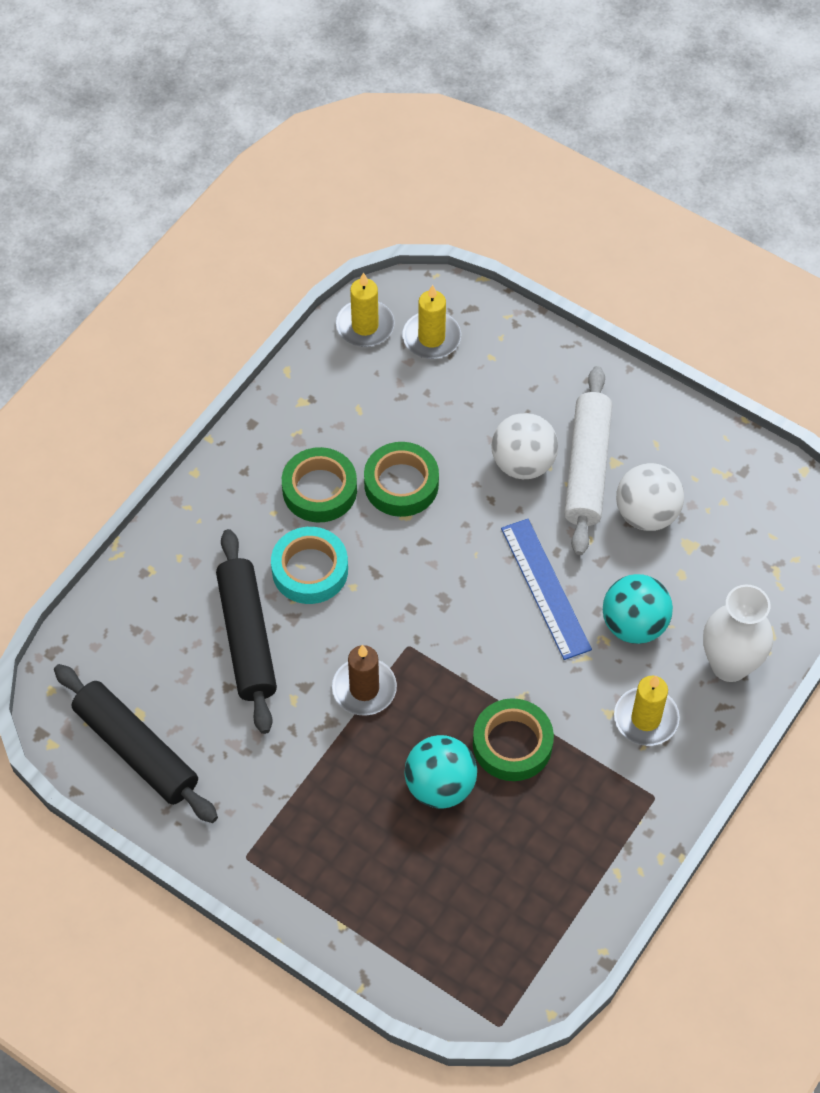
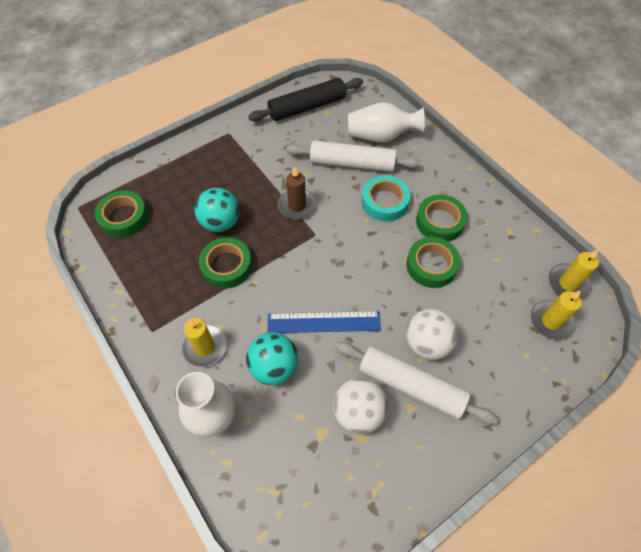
camera: 110 degrees right, 0 degrees up
black rolling pin [216,529,277,734] -> white rolling pin [287,140,421,172]
none -> green tape [95,190,148,238]
none -> white vase [348,102,425,143]

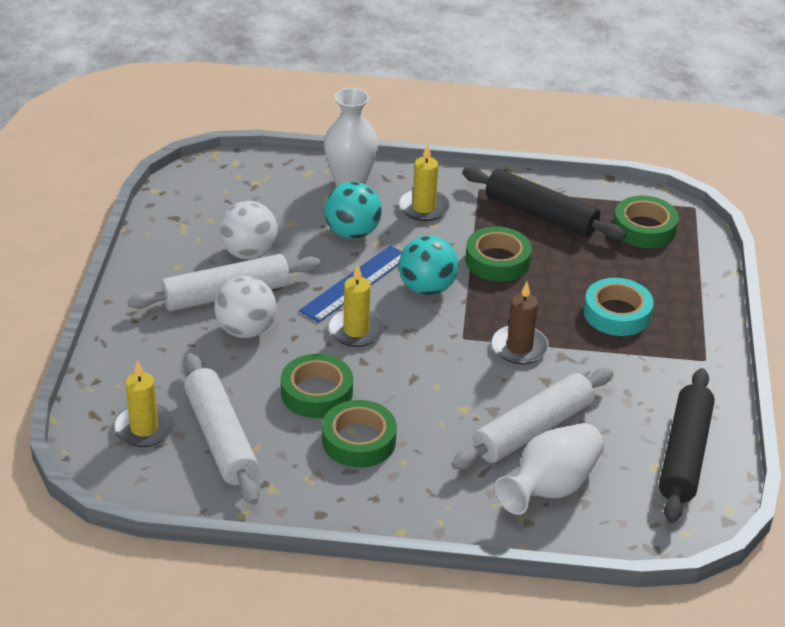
camera: 130 degrees right, 20 degrees down
turquoise ball [194,188,240,232] -> turquoise ball moved to [399,235,458,295]
turquoise tape [362,175,410,221] -> turquoise tape moved to [584,278,654,336]
yellow candle [548,250,599,300] -> yellow candle moved to [328,264,385,347]
none -> white rolling pin [184,353,259,505]
none -> black rolling pin [462,167,626,240]

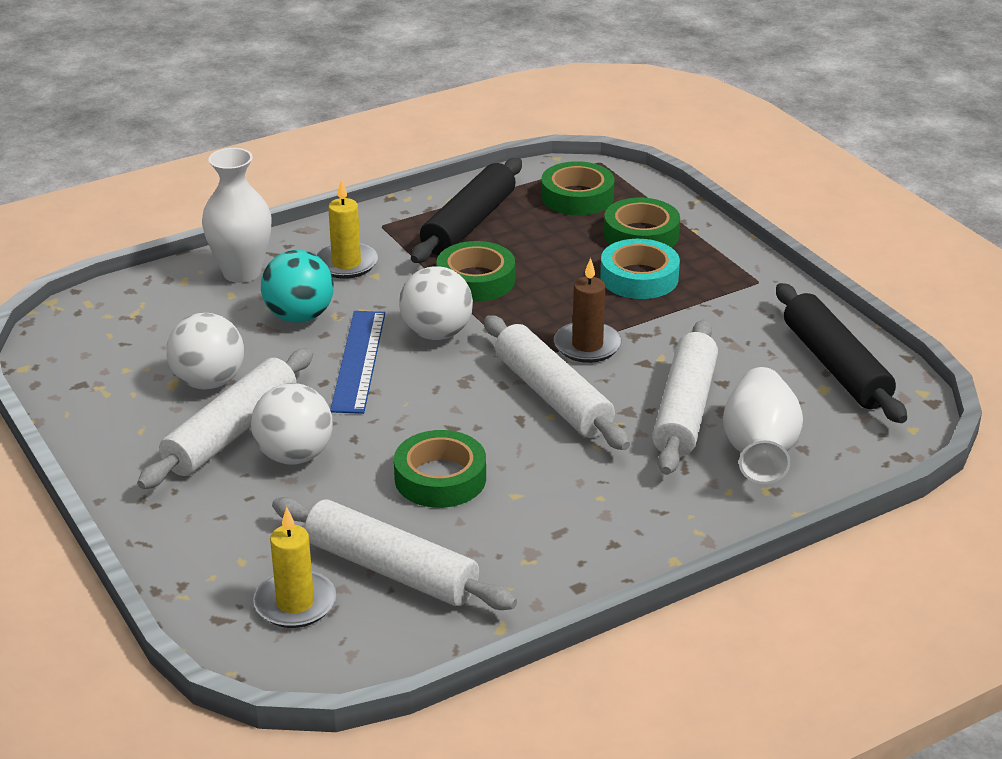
camera: 35 degrees left, 5 degrees down
green tape [322,400,397,468] -> green tape moved to [604,198,680,248]
yellow candle [328,264,385,347] -> none
turquoise ball [399,235,458,295] -> white ball [399,266,473,340]
black rolling pin [462,167,626,240] -> black rolling pin turned 60 degrees counterclockwise [411,158,522,263]
none -> white rolling pin [484,315,630,450]

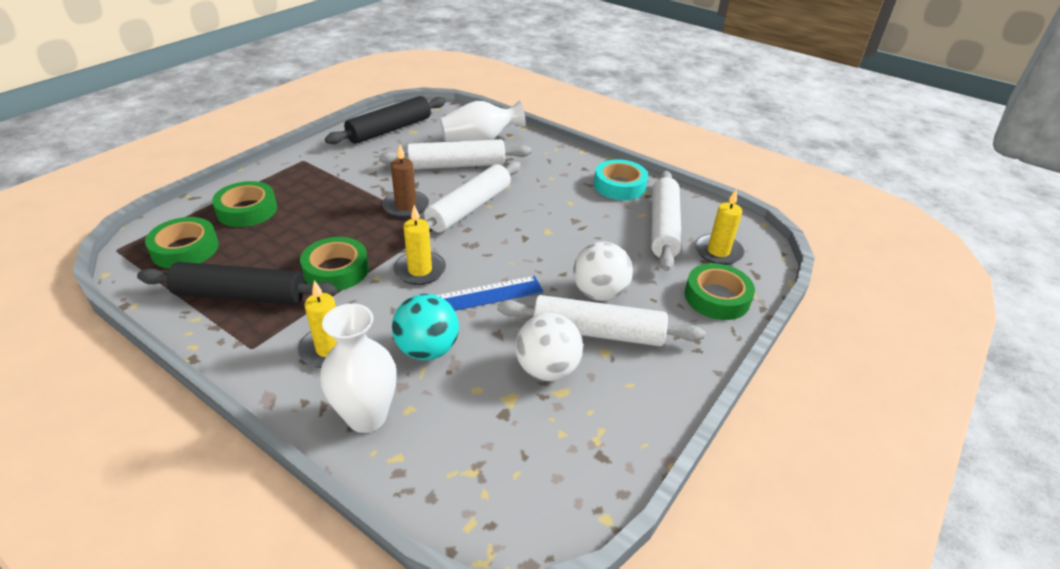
camera: 115 degrees left, 5 degrees up
green tape [394,430,486,508] -> green tape moved to [685,263,755,320]
white ball [399,266,473,340] -> yellow candle [393,205,446,285]
turquoise tape [600,239,680,299] -> turquoise tape moved to [594,159,648,200]

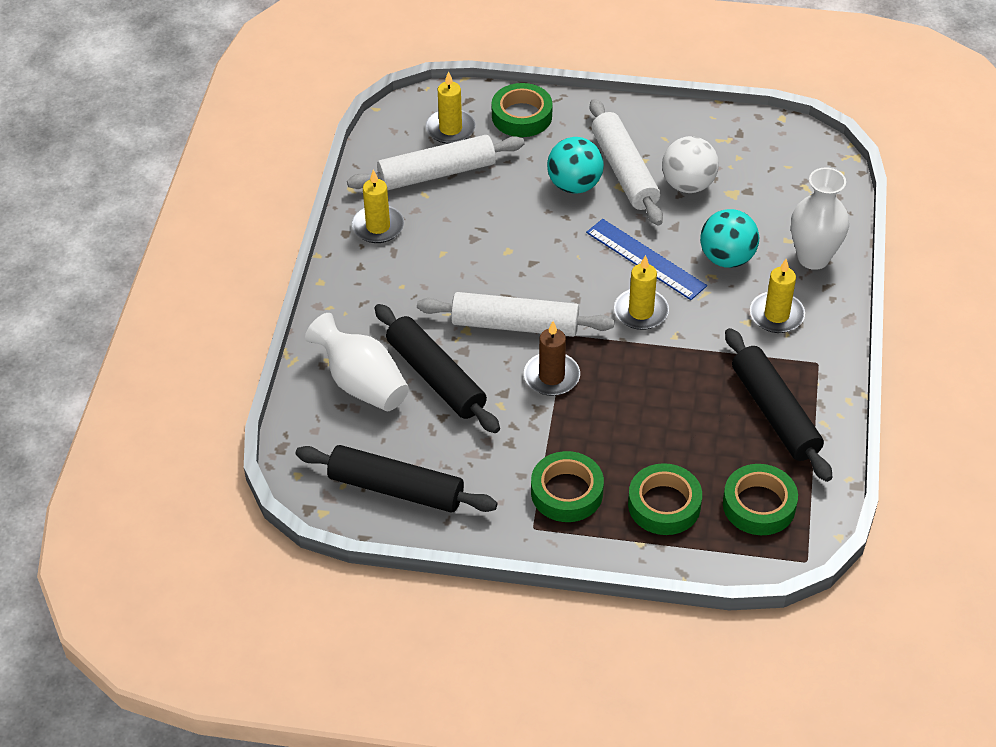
camera: 115 degrees left, 10 degrees up
green tape [300,237,369,291] -> green tape moved to [531,451,604,522]
white rolling pin [379,139,531,170] -> black rolling pin [375,304,500,433]
white ball [573,242,633,301] -> turquoise ball [547,137,604,193]
turquoise tape [594,159,648,200] -> yellow candle [352,170,404,243]

